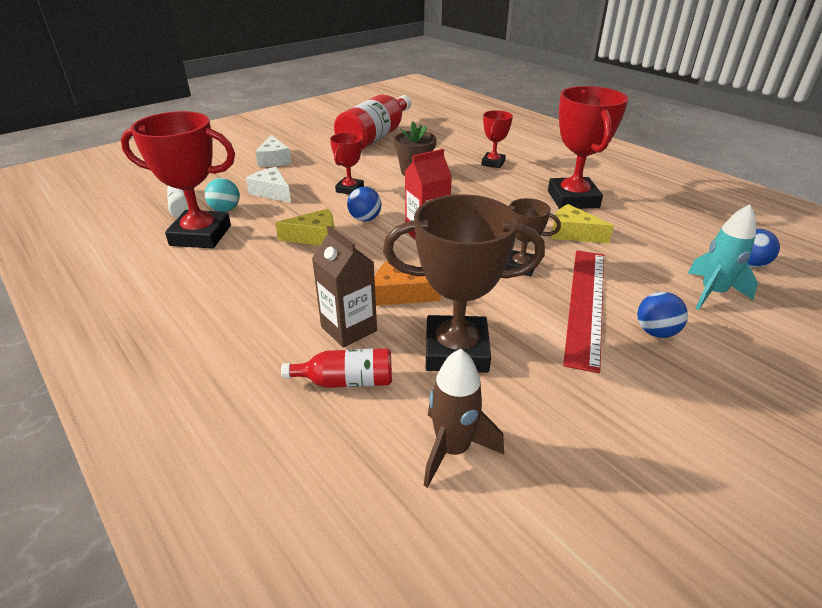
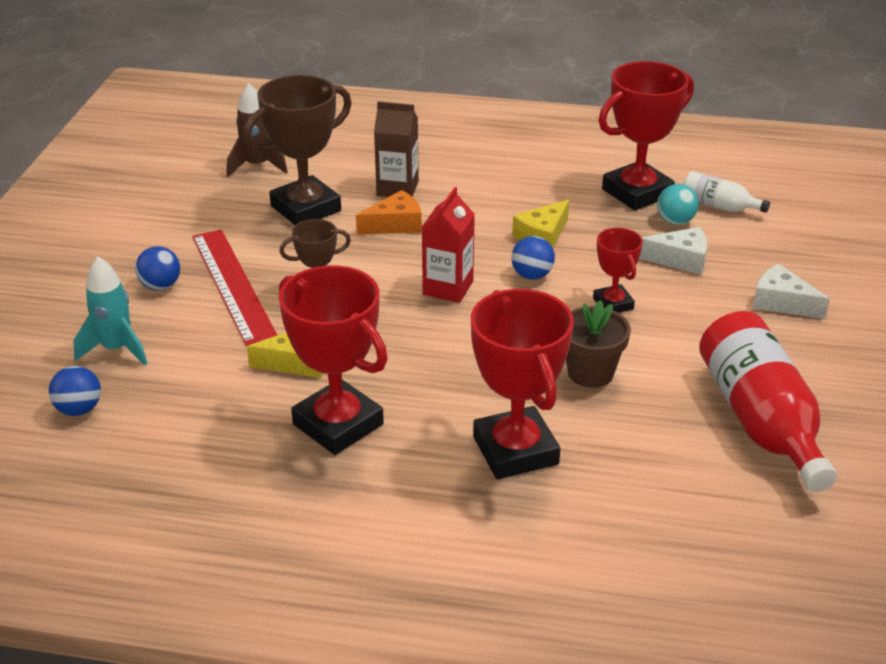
camera: 140 degrees right, 0 degrees up
red bottle [281,348,392,388] -> none
red trophy [482,110,513,168] -> red trophy [471,289,574,479], size x1.86

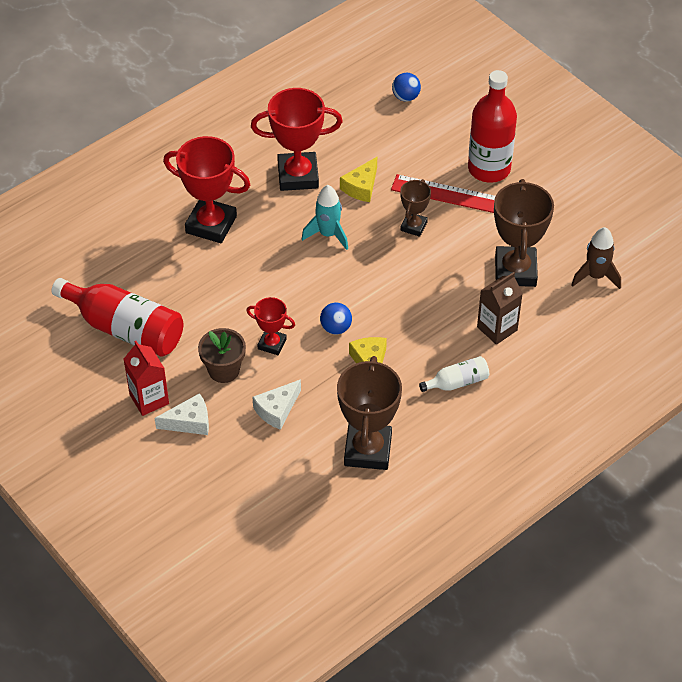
camera: 130 degrees right, 15 degrees up
turquoise rocket [73,257,148,365] -> turquoise rocket moved to [302,185,348,250]
blue ball [135,246,180,290] -> red bottle [468,70,517,183]
orange cheese [356,190,422,235] -> none
red carton [422,187,475,303] -> red carton moved to [124,341,169,416]
brown flower pot [566,300,631,388] -> brown flower pot moved to [198,328,246,383]
red trophy [599,61,694,211] -> brown trophy [337,356,402,470]
turquoise ball [657,184,699,225] -> none
white bottle [683,171,770,213] -> white bottle moved to [419,356,489,392]

